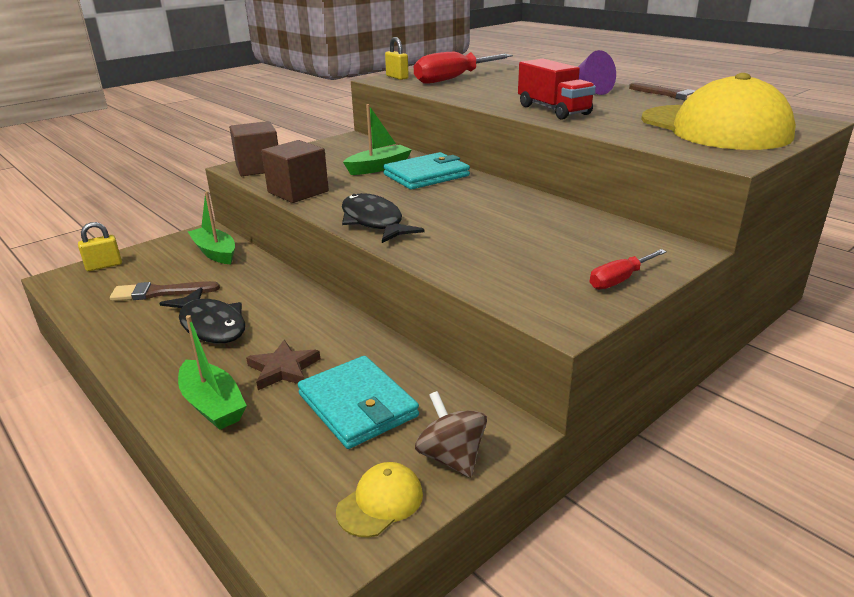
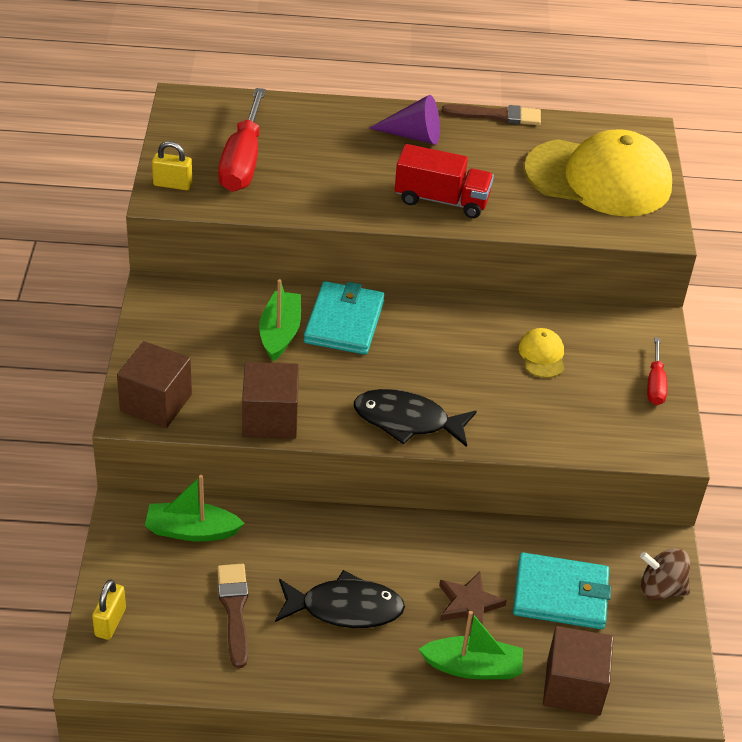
camera: 50 degrees left, 15 degrees up
brown brush [110,281,220,301] -> brown brush turned 135 degrees clockwise [217,564,248,668]
yellow cap [336,462,423,537] -> yellow cap moved to [519,328,564,378]
none -> brown cube [543,626,613,716]

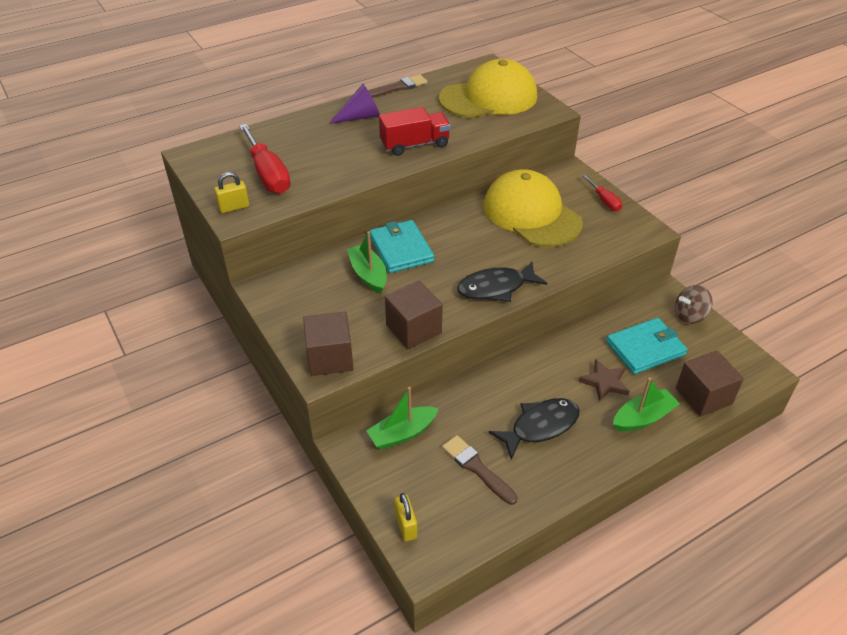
camera: 30 degrees left, 0 degrees up
yellow cap [519,328,564,378] -> yellow cap [483,169,583,247], size x2.50

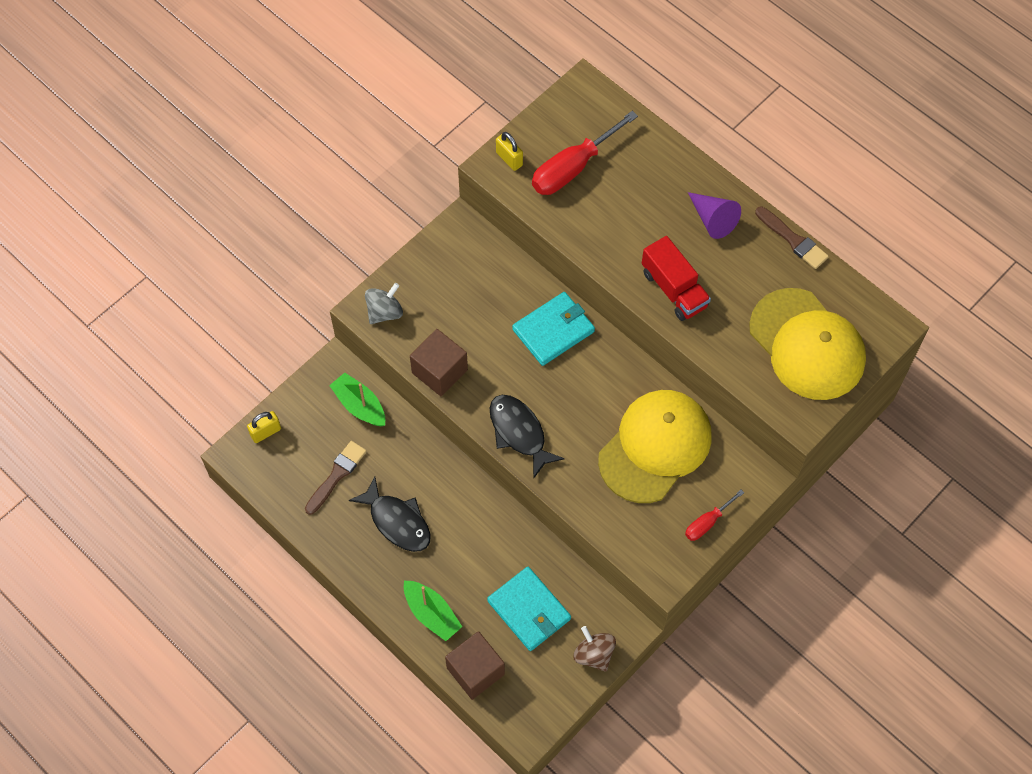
camera: 75 degrees right, 20 degrees up
brown cube [303,311,353,376] -> grey spinning top [365,283,403,324]
green boat [347,231,387,294] -> none
brown star [579,359,630,402] -> none

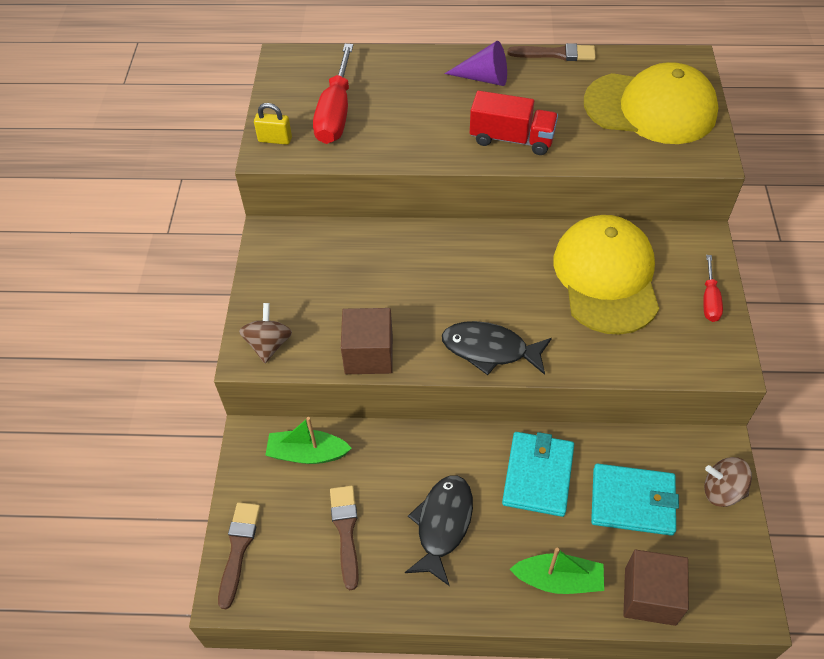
camera: 40 degrees left, 10 degrees down
yellow padlock [247,411,281,443] -> brown brush [218,502,260,609]
black fish [349,476,431,552] -> black fish turned 75 degrees counterclockwise [405,475,473,586]
grey spinning top [365,283,403,324] -> brown spinning top [239,303,292,363]
turquoise wallet [512,292,595,366] -> turquoise wallet moved to [502,432,574,517]

